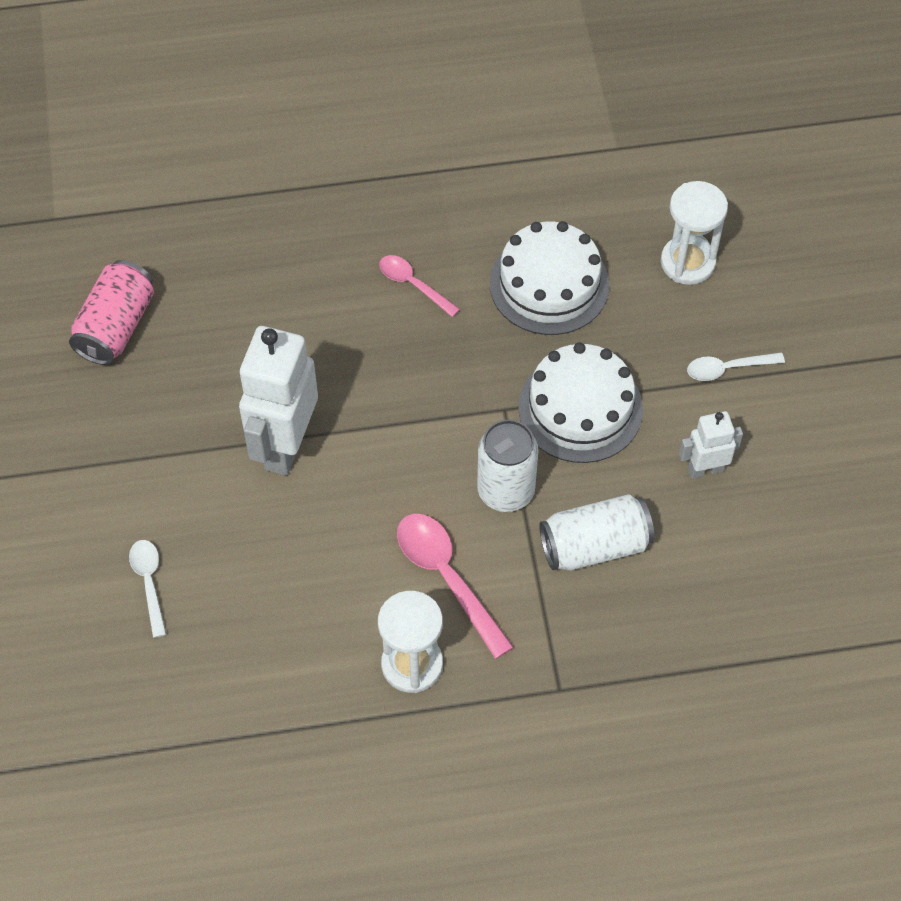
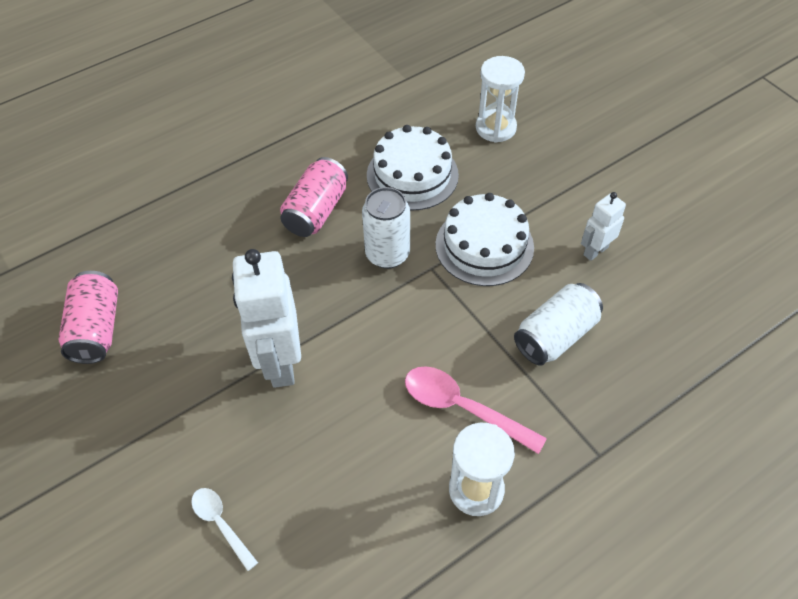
camera: 25 degrees left, 5 degrees down
pink spoon [379,255,460,317] -> pink can [280,157,348,237]
white can [477,420,539,512] -> white can moved to [362,187,410,269]
white spoon [687,352,785,381] -> none

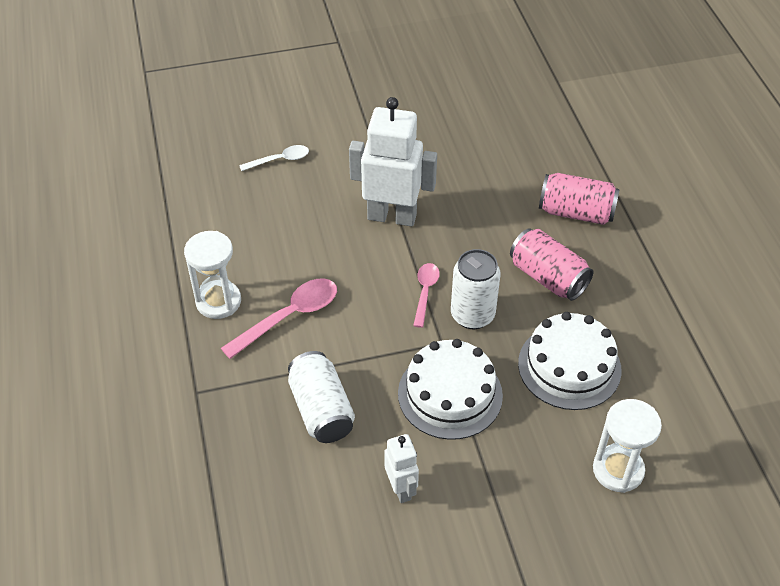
camera: 110 degrees right, 5 degrees down
pink can [58,271,118,364] -> pink can moved to [539,173,620,225]
none -> pink spoon [413,263,440,328]

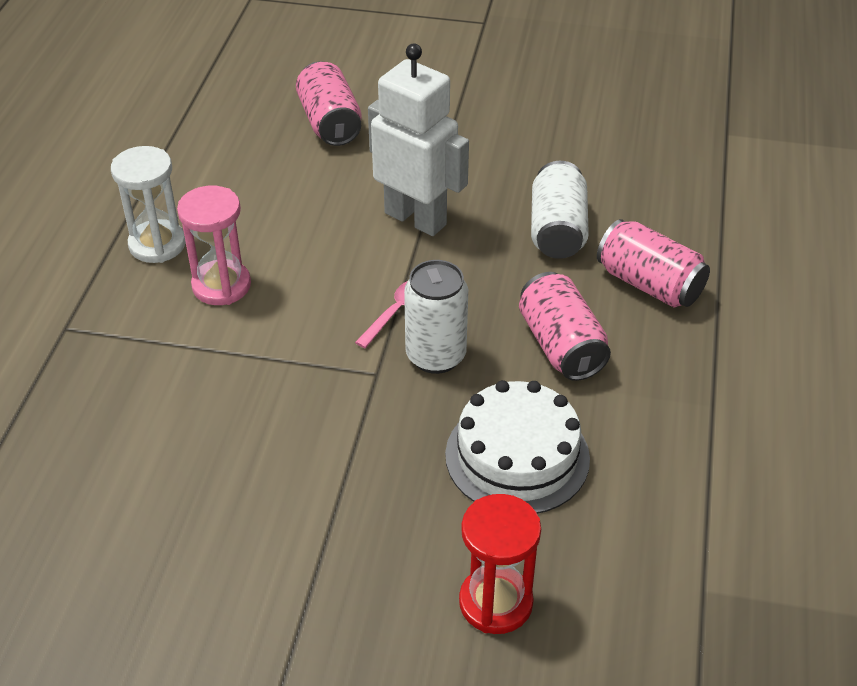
camera: 25 degrees right, 5 degrees down
pink spoon [221,278,337,359] -> pink hourglass [177,186,251,305]
white spoon [239,145,309,171] -> pink can [296,61,362,146]
white can [288,351,355,443] -> white can moved to [531,161,589,259]
white robot [385,434,419,503] -> none
white cake [398,339,503,440] -> none
white hourglass [593,399,662,493] -> red hourglass [459,494,541,634]

